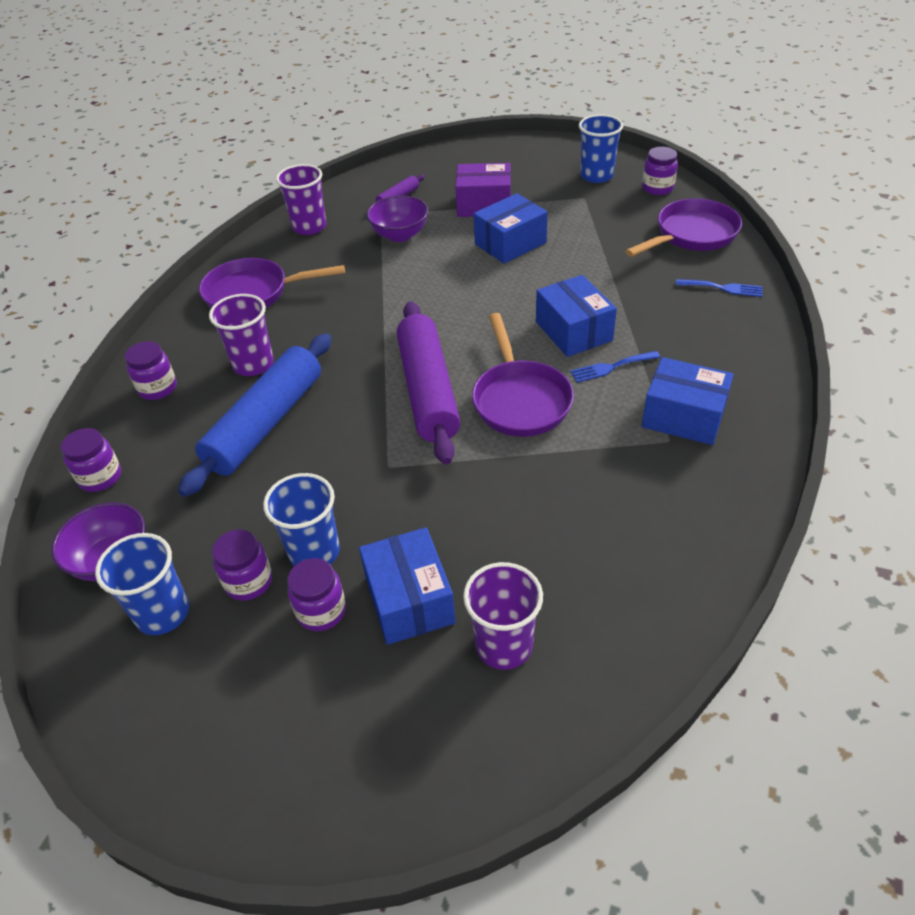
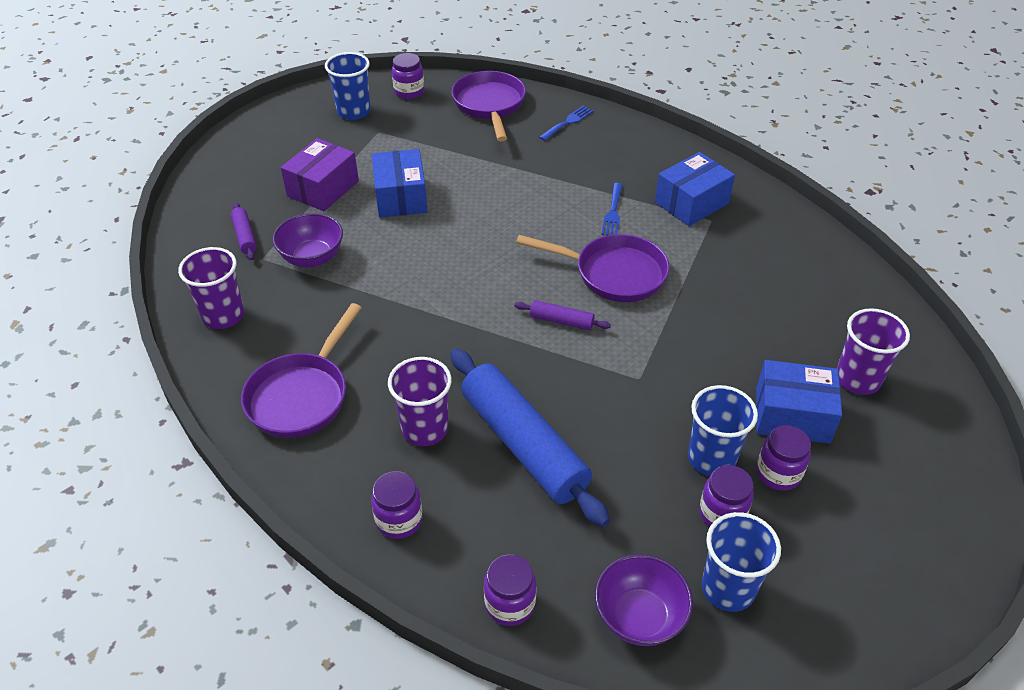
camera: 65 degrees left, 0 degrees up
purple rolling pin [397,301,461,464] -> purple rolling pin [514,300,611,331], size x0.43
blue box [536,275,617,357] -> none

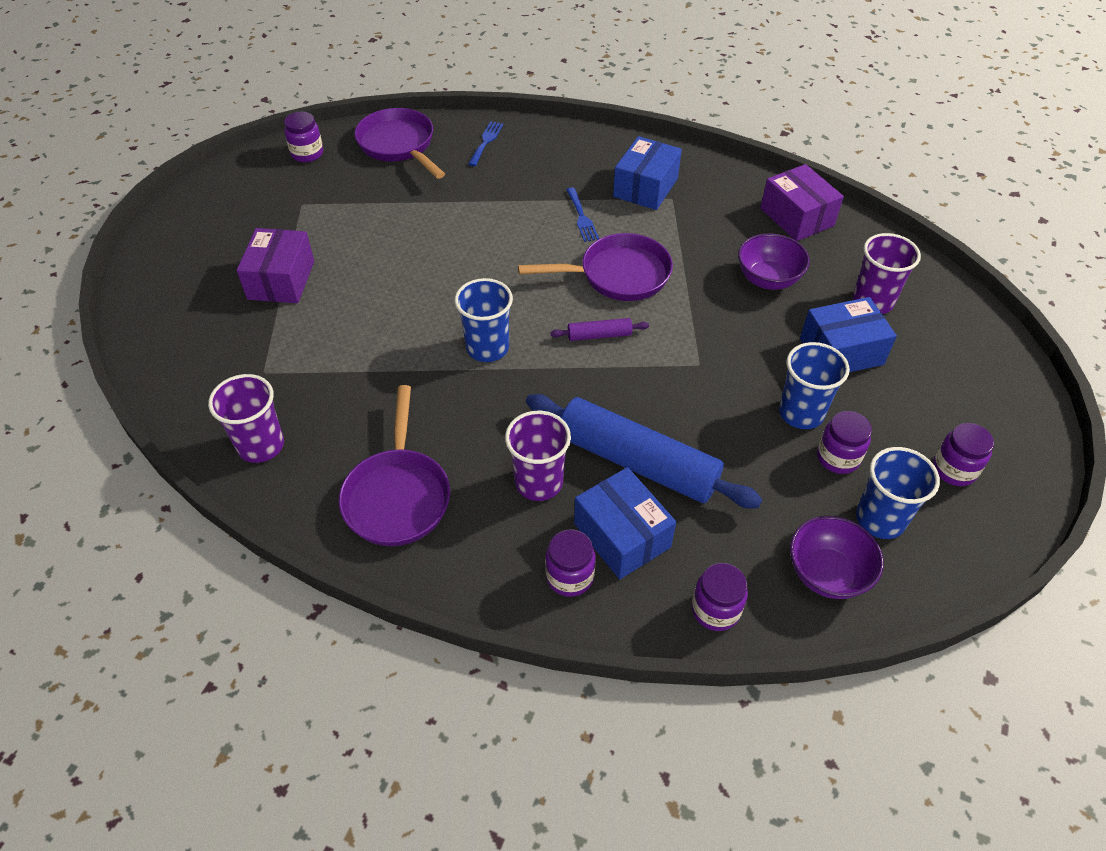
camera: 25 degrees left, 5 degrees up
purple rolling pin [231,202,257,260] -> none
purple bowl [273,213,343,267] -> purple bowl moved to [738,233,810,290]
blue cup [325,52,371,120] -> blue cup moved to [455,278,513,362]
blue box [372,149,428,218] -> blue box moved to [574,467,676,579]
purple jar [756,425,811,491] -> purple jar moved to [933,423,994,486]
none -> purple box [760,164,844,241]

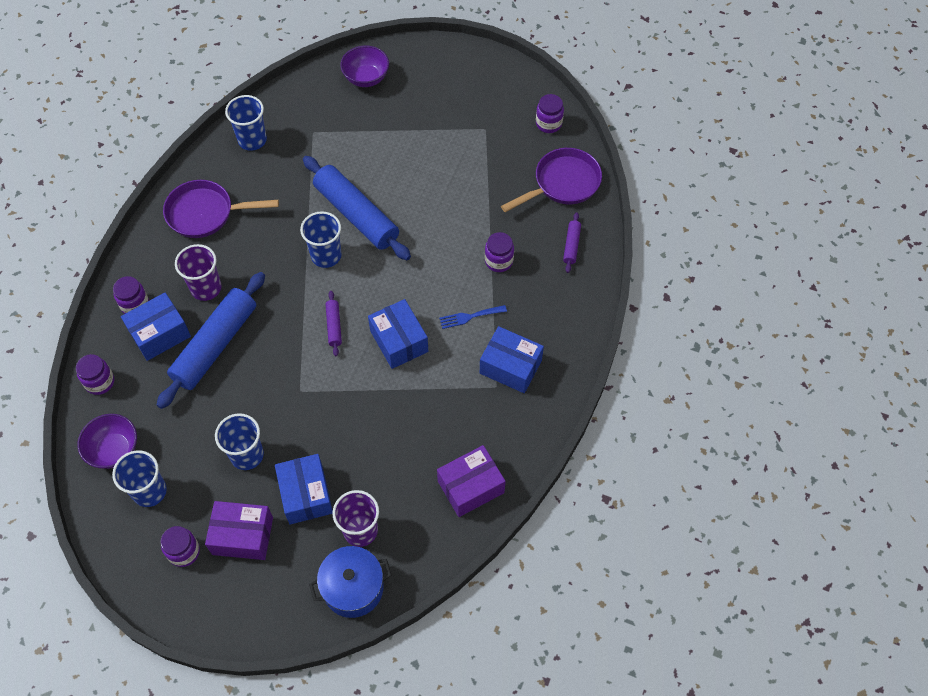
camera: 90 degrees right, 10 degrees up
purple cup [208,374,284,463] -> blue cup [225,95,267,151]
purple box [237,228,314,303] -> purple box moved to [205,501,273,560]
blue fork [468,121,504,166] -> purple rolling pin [563,212,581,273]
purple pan [518,233,673,301] -> blue box [368,299,428,369]
purple bowl [738,233,810,290] -> purple bowl moved to [340,45,389,87]
purple jar [817,411,872,474] -> purple jar moved to [485,232,514,272]
none -> blue rolling pin [303,156,411,260]
none -> blue pot [309,546,392,618]

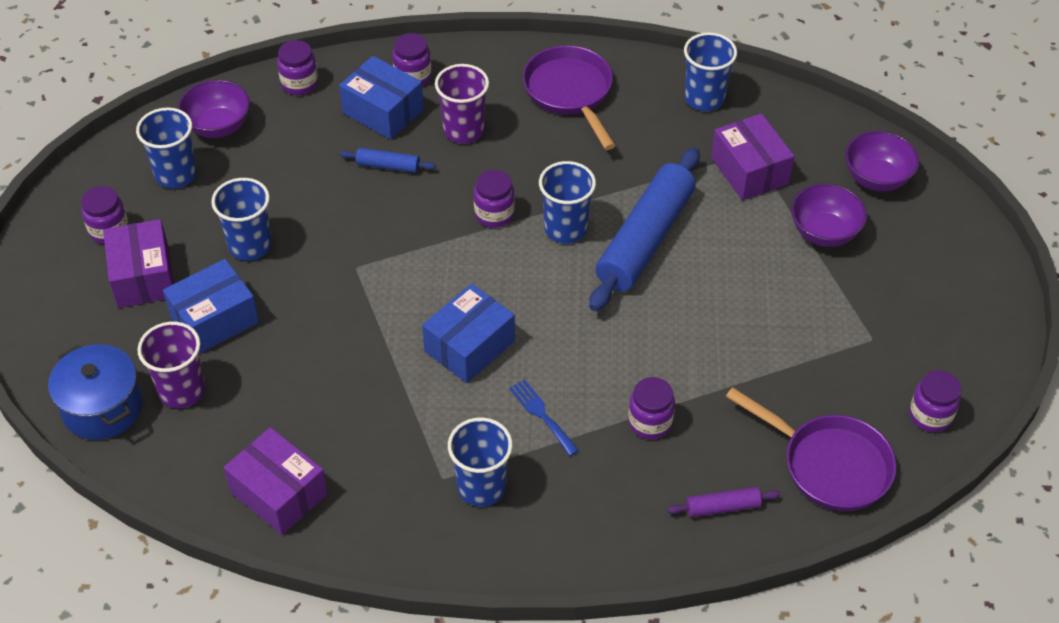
camera: 70 degrees right, 10 degrees down
blue rolling pin [157,272,265,409] -> blue rolling pin [340,148,436,173], size x0.43
purple rolling pin [325,291,342,356] -> none
blue box [480,326,544,393] -> blue cup [448,417,513,507]
none -> purple jar [474,170,515,228]
none -> purple box [711,113,795,200]
none -> purple bowl [791,184,867,247]

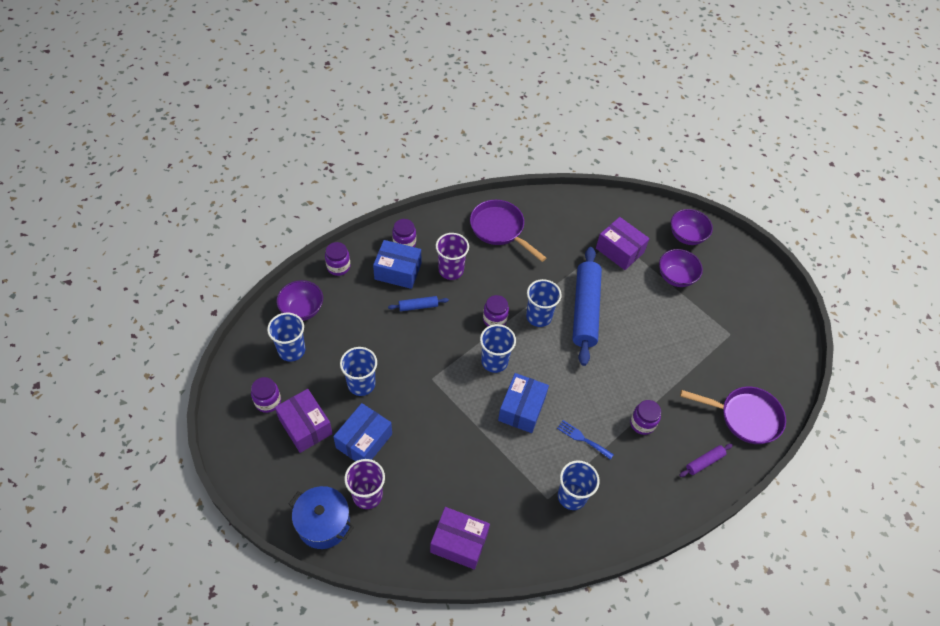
camera: 25 degrees left, 5 degrees up
blue cup [684,32,737,111] -> blue cup moved to [480,324,516,373]
purple jar [909,370,961,432] -> none

